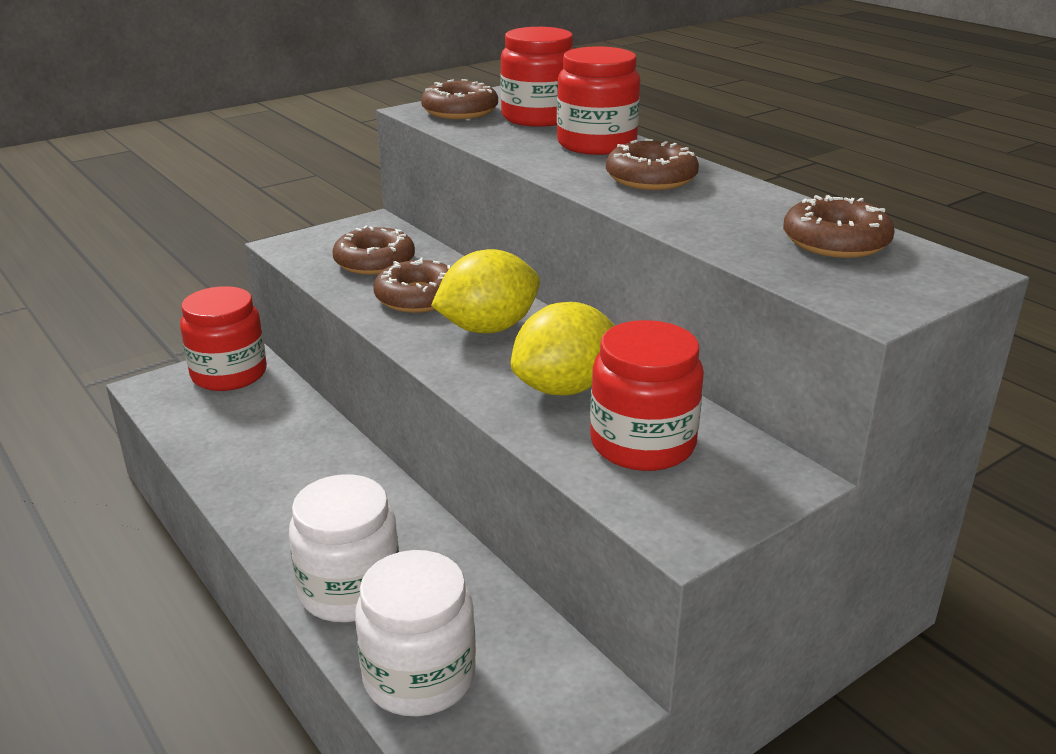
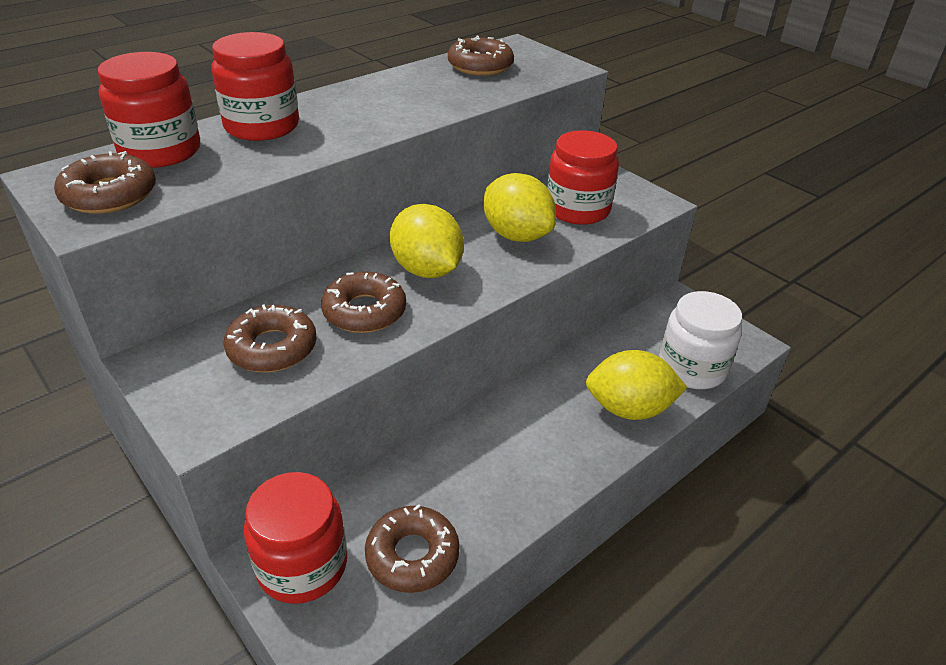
camera: 95 degrees left, 10 degrees up
white jar [289,475,399,622] -> yellow lemon [586,350,688,420]
brown donut [606,139,699,190] -> brown donut moved to [365,504,460,593]

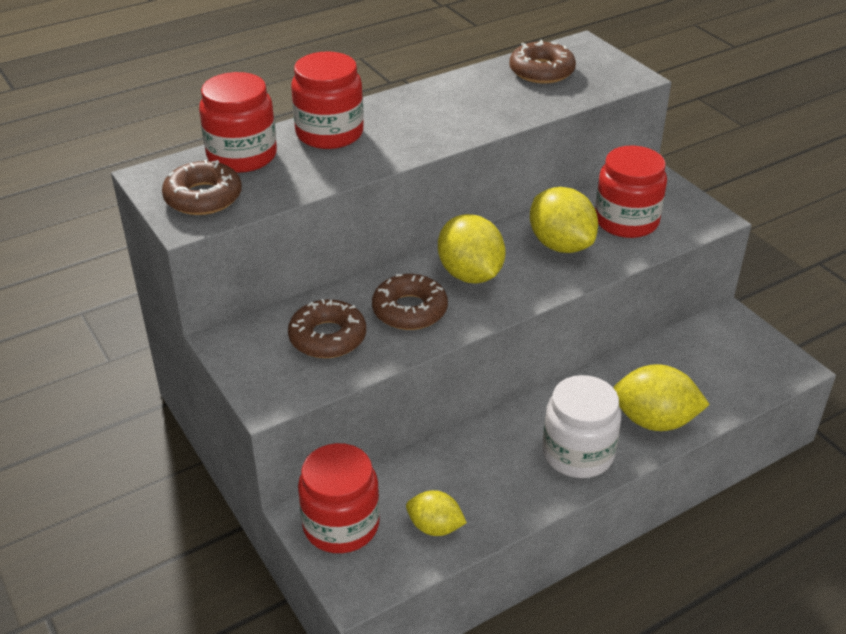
camera: 10 degrees right, 0 degrees up
brown donut [365,504,460,593] -> yellow lemon [406,490,467,536]
white jar [659,291,742,389] -> white jar moved to [542,375,621,478]

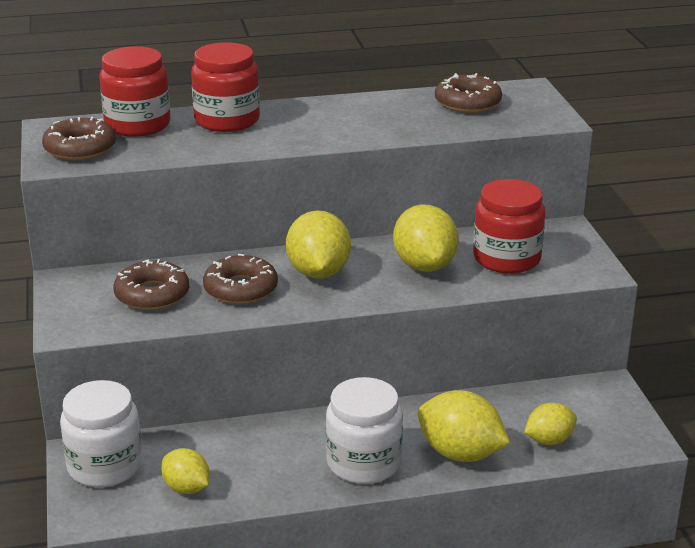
camera: 20 degrees right, 10 degrees down
red jar [298,443,380,553] -> white jar [60,380,142,487]
none -> yellow lemon [524,403,577,445]

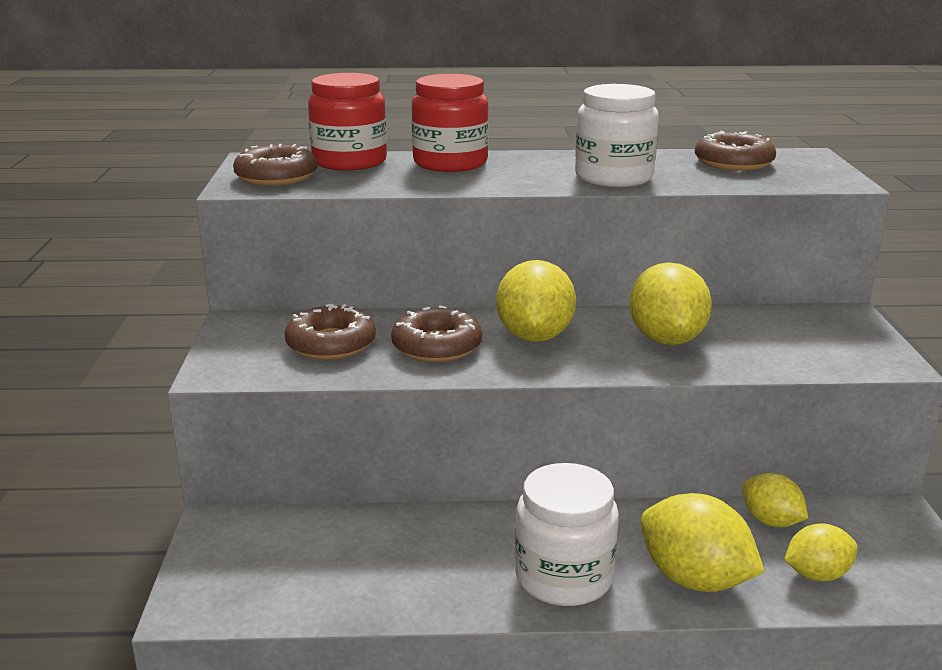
camera: 10 degrees right, 5 degrees down
white jar [60,380,142,487] -> white jar moved to [575,84,659,187]
yellow lemon [161,448,210,494] -> yellow lemon moved to [743,473,808,527]
red jar [473,179,545,274] -> none

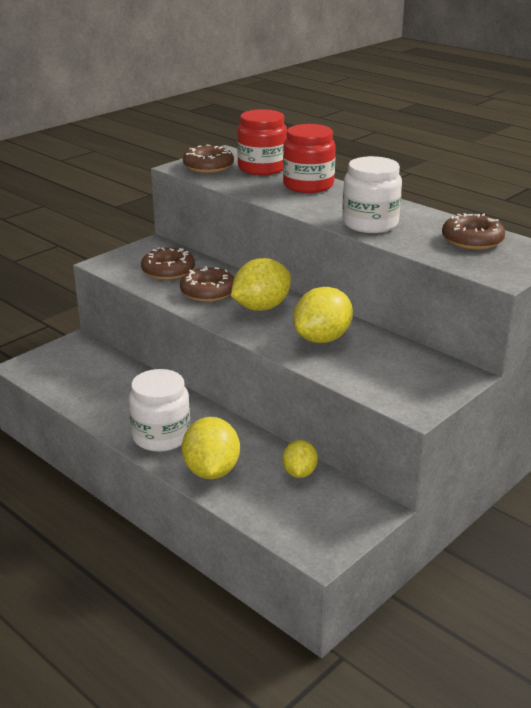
camera: 45 degrees right, 5 degrees up
yellow lemon [784,523,858,581] -> none

